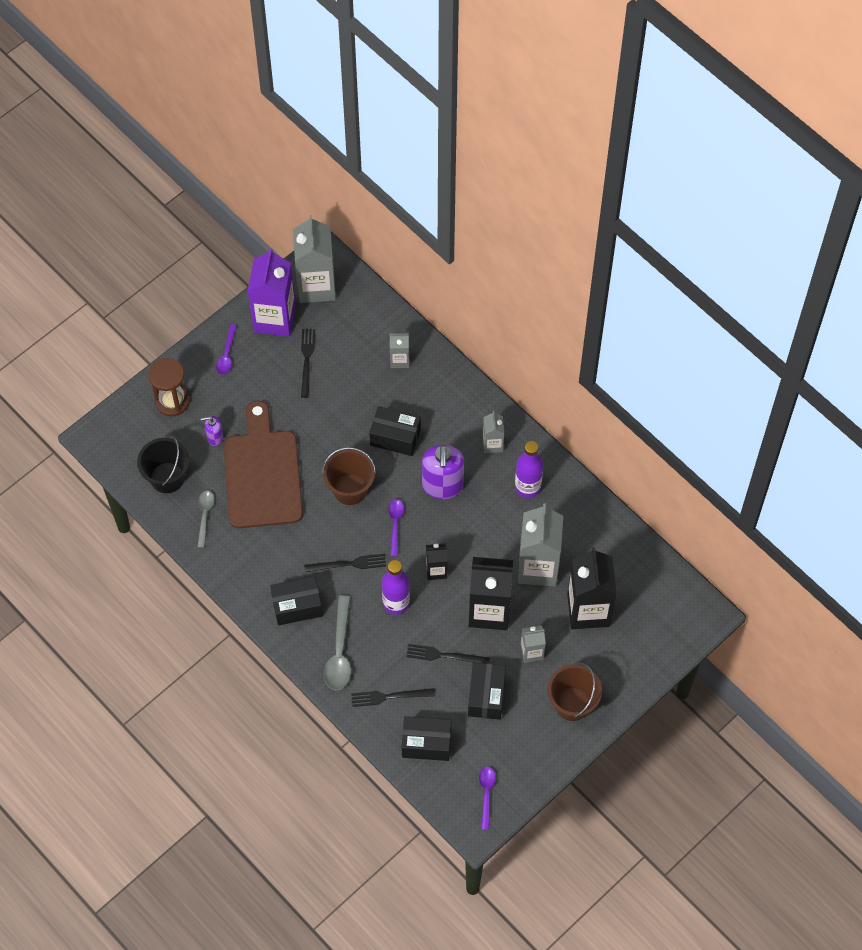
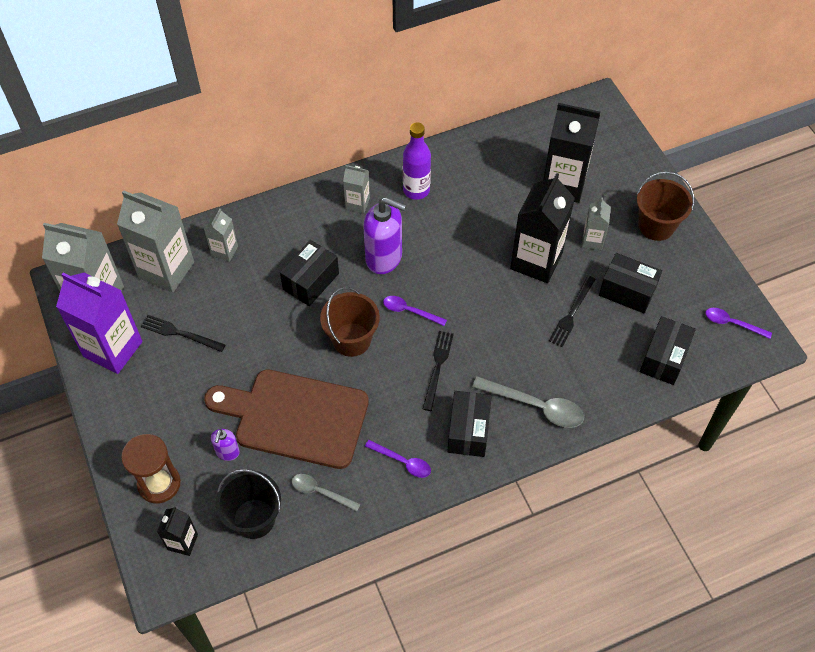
camera: 70 degrees left, 5 degrees down
purple spoon [216,324,237,375] -> purple spoon moved to [365,440,431,478]
black fork [351,688,435,707] -> none
purple bottle [382,560,410,615] -> none
black carton [426,543,448,580] -> black carton moved to [157,506,198,556]
grey carton [518,503,563,587] -> grey carton moved to [117,190,194,293]

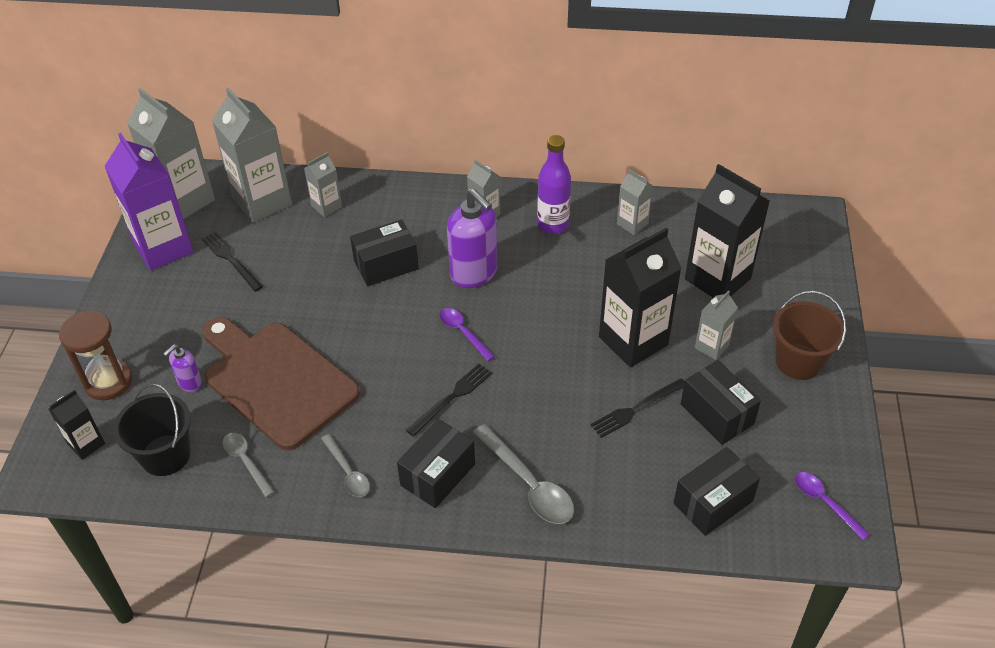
camera: 30 degrees right, 10 degrees down
brown bucket [320,287,380,357] -> none
purple spoon [365,440,431,478] -> grey spoon [321,434,370,497]
none -> grey carton [617,169,653,235]

